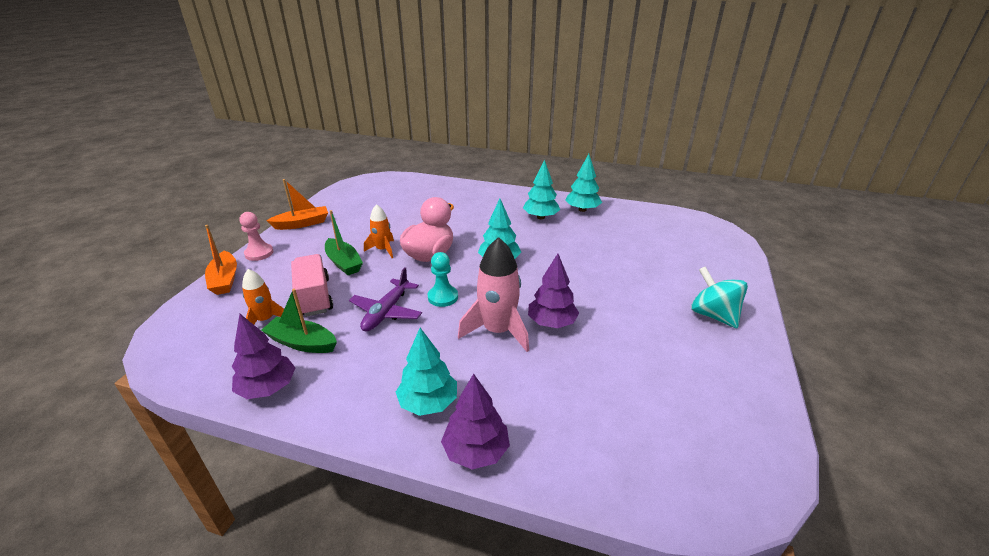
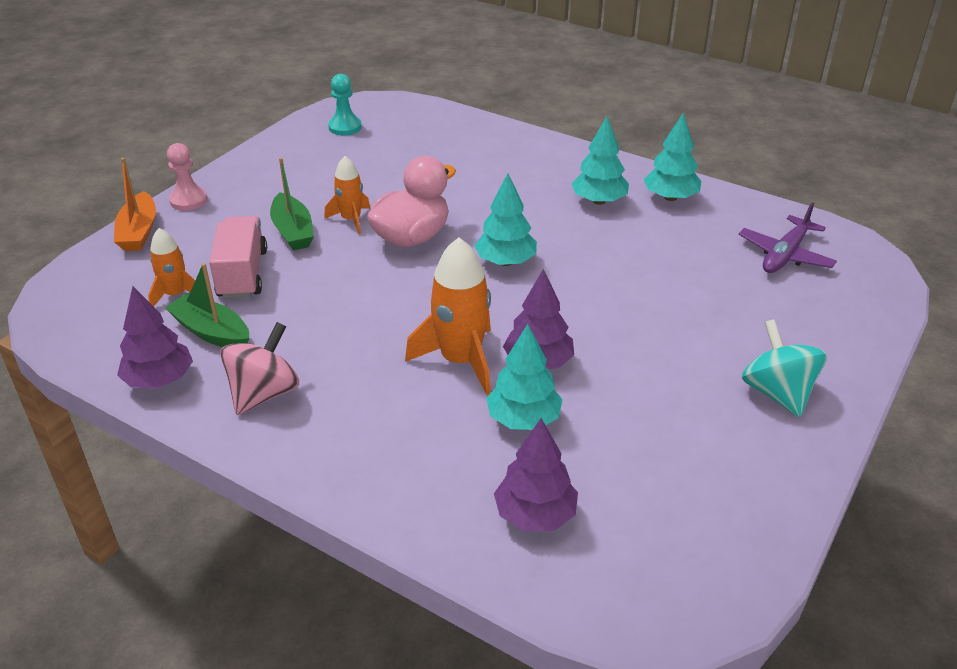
camera: 15 degrees right, 5 degrees up
orange boat [266,179,328,230] -> none
purple plane [349,267,422,332] -> purple plane moved to [738,202,837,273]
turquoise tree [396,328,457,416] -> turquoise tree moved to [486,324,563,430]
turquoise pawn [428,252,458,307] -> turquoise pawn moved to [328,74,362,136]
purple tree [441,374,510,469] -> purple tree moved to [494,418,578,531]
pink rocket [458,237,529,352] -> orange rocket [405,237,491,395]
none -> pink spinning top [220,322,299,415]

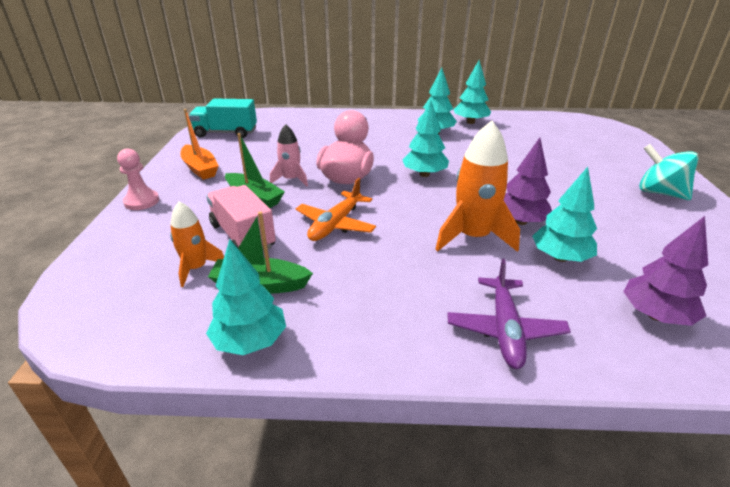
camera: 30 degrees left, 5 degrees down
orange boat [114,158,156,251] -> orange boat moved to [180,109,218,180]
purple tree [117,286,193,389] -> turquoise tree [206,239,286,355]
pink spinning top [220,322,299,415] -> none
orange rocket [324,156,370,234] -> pink rocket [270,124,308,186]
turquoise pawn [328,74,362,136] -> turquoise truck [189,99,257,138]
purple plane [738,202,837,273] -> purple plane moved to [447,259,571,369]
none -> orange plane [296,178,376,241]

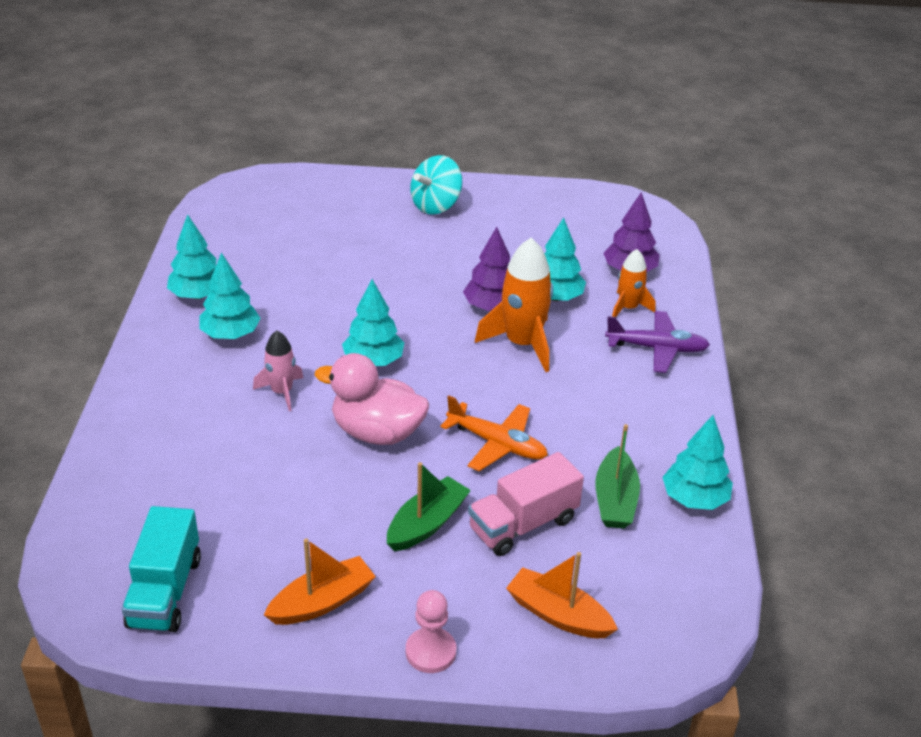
camera: 90 degrees left, 5 degrees up
orange rocket [170,201,224,287] -> orange rocket moved to [612,249,655,318]
pink rocket [270,124,308,186] -> pink rocket moved to [253,331,303,411]
none -> orange boat [506,552,618,638]

